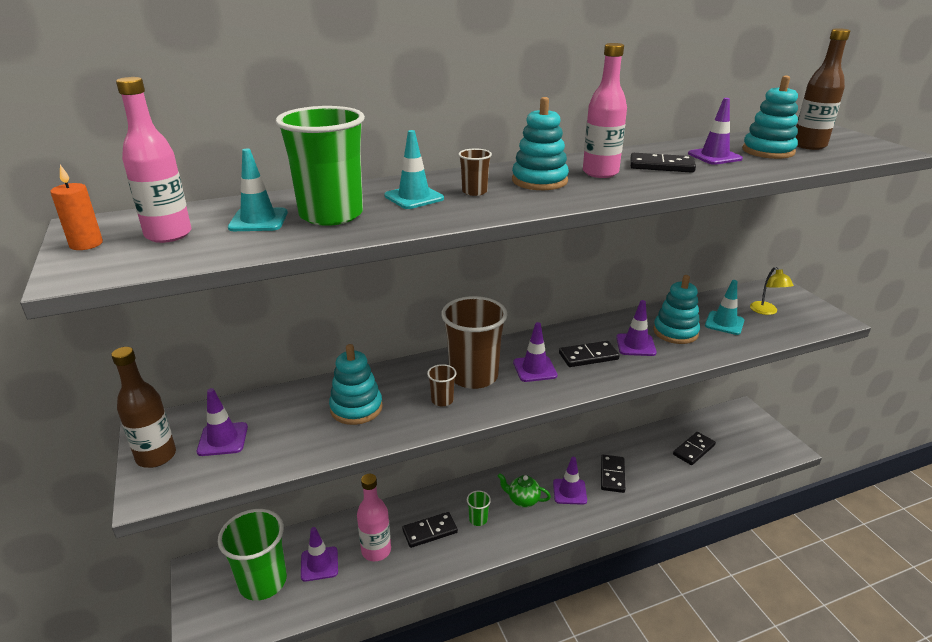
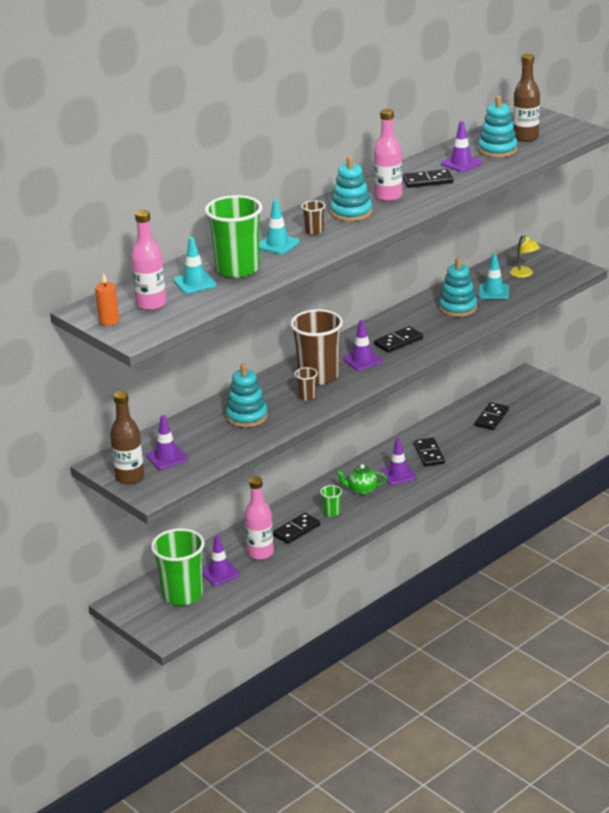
camera: 20 degrees left, 0 degrees up
purple traffic cone [616,300,657,356] -> none

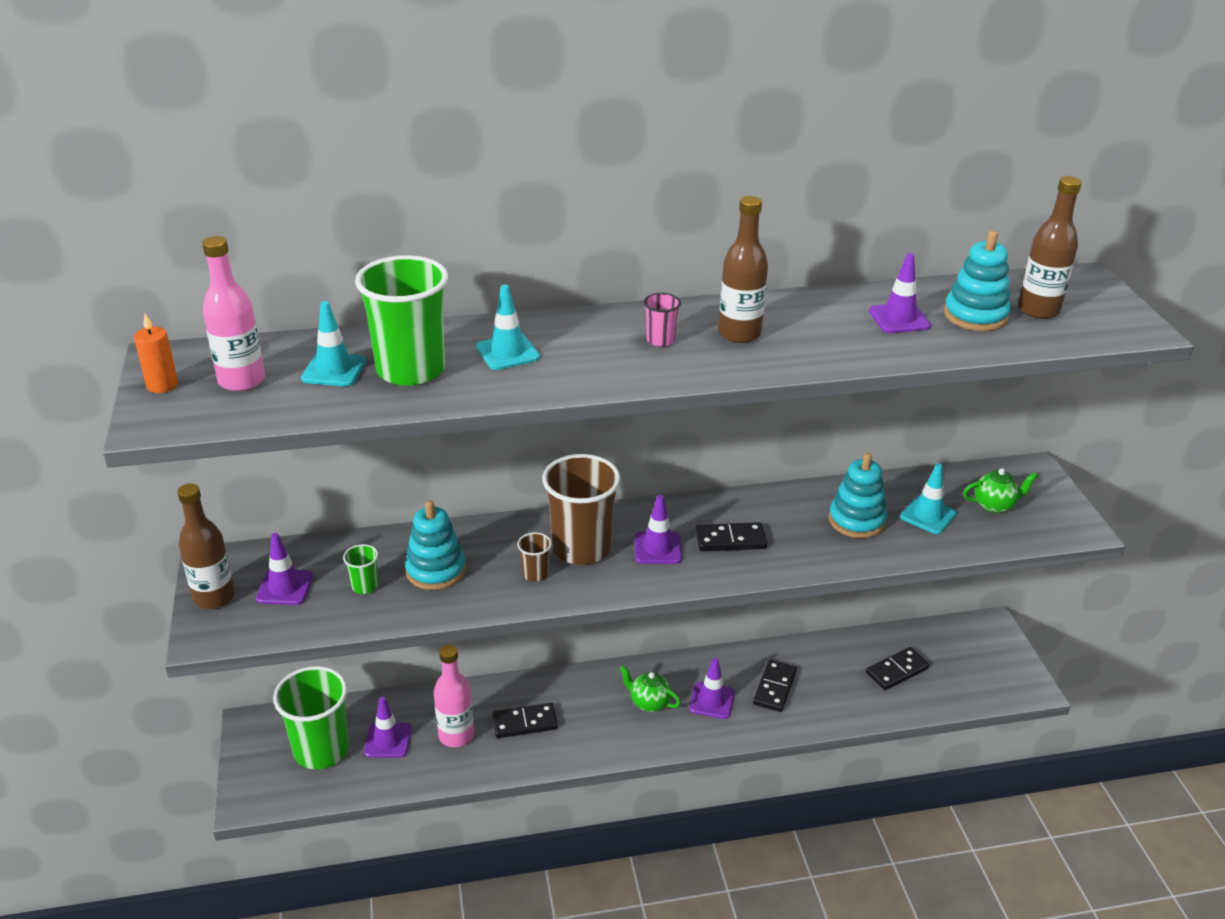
camera: 30 degrees right, 5 degrees up
brown cup [301,200,325,235] -> none
green cup [320,485,342,517] -> green cup moved to [343,544,378,594]
turquoise stacking toy [330,156,372,222] -> pink cup [644,293,681,347]
pink bottle [374,109,402,201] -> brown bottle [718,196,768,343]
black domino [403,169,453,188] -> none
yellow lamp [510,235,540,278] -> green teapot [963,468,1038,513]

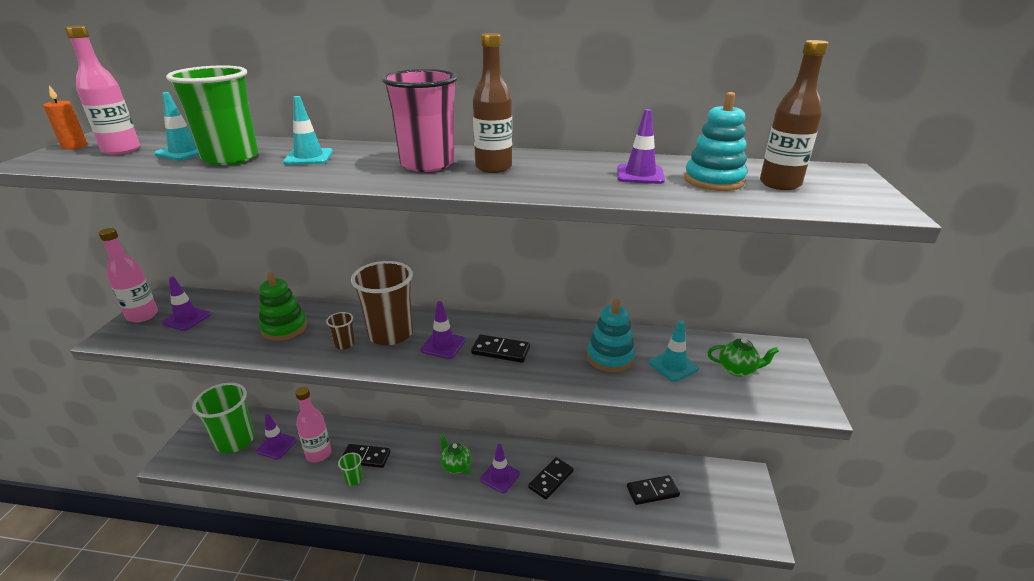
camera: 20 degrees right, 5 degrees down
brown bottle [177,483,235,609] -> pink bottle [99,228,158,322]
green cup [343,544,378,594] -> green cup moved to [338,453,363,486]
turquoise stacking toy [405,500,466,590] -> green stacking toy [259,272,307,341]
pink cup [644,293,681,347] -> pink cup [382,69,458,172], size x2.29

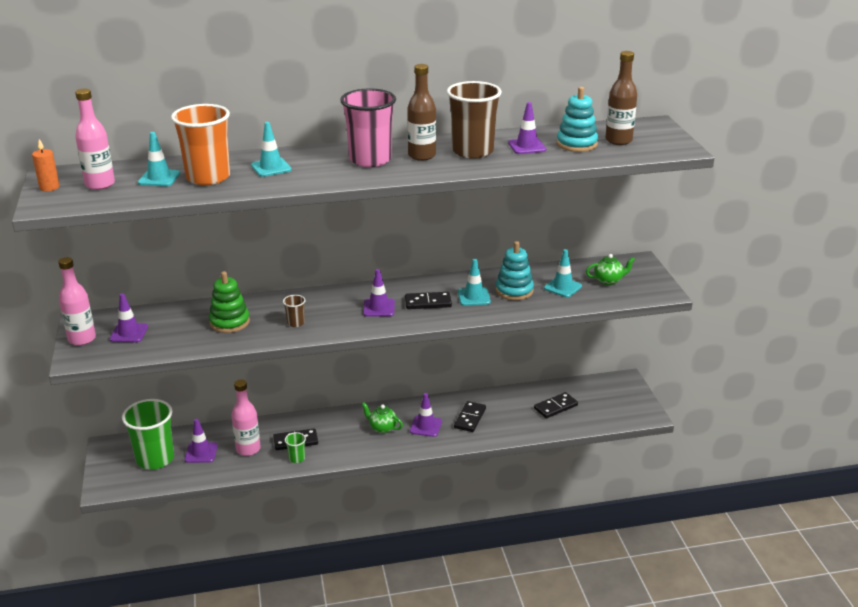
camera: 20 degrees left, 0 degrees up
green cup [166,65,258,165] -> orange cup [171,104,230,185]
brown cup [351,261,413,345] -> brown cup moved to [447,81,502,159]
none -> turquoise traffic cone [458,259,491,306]

